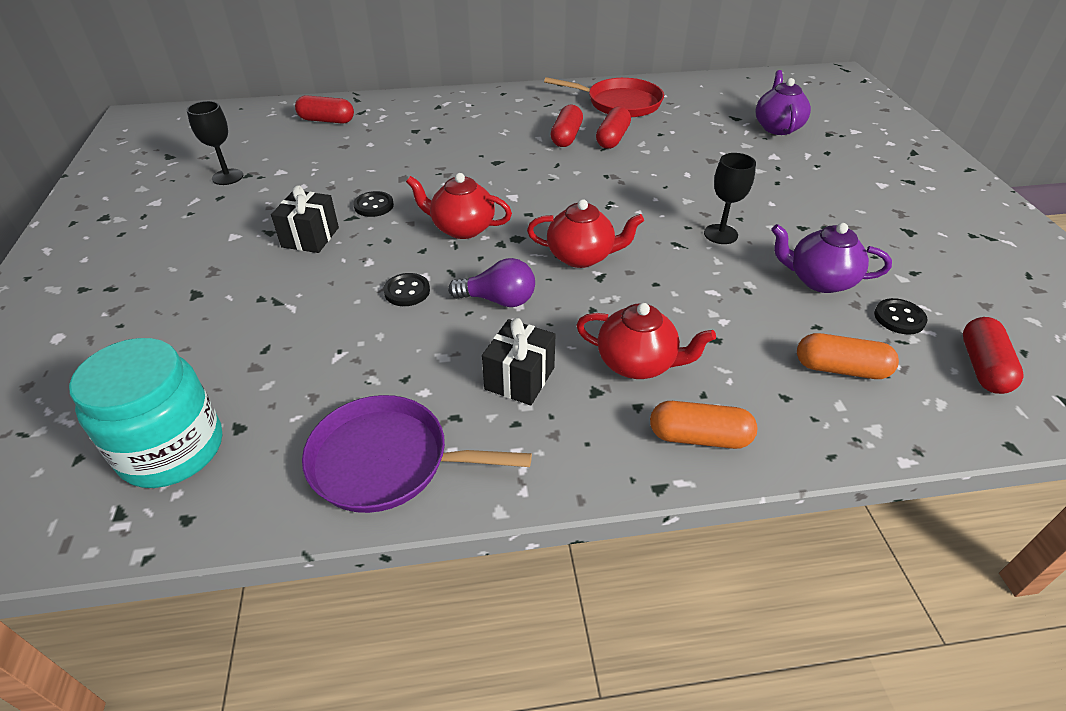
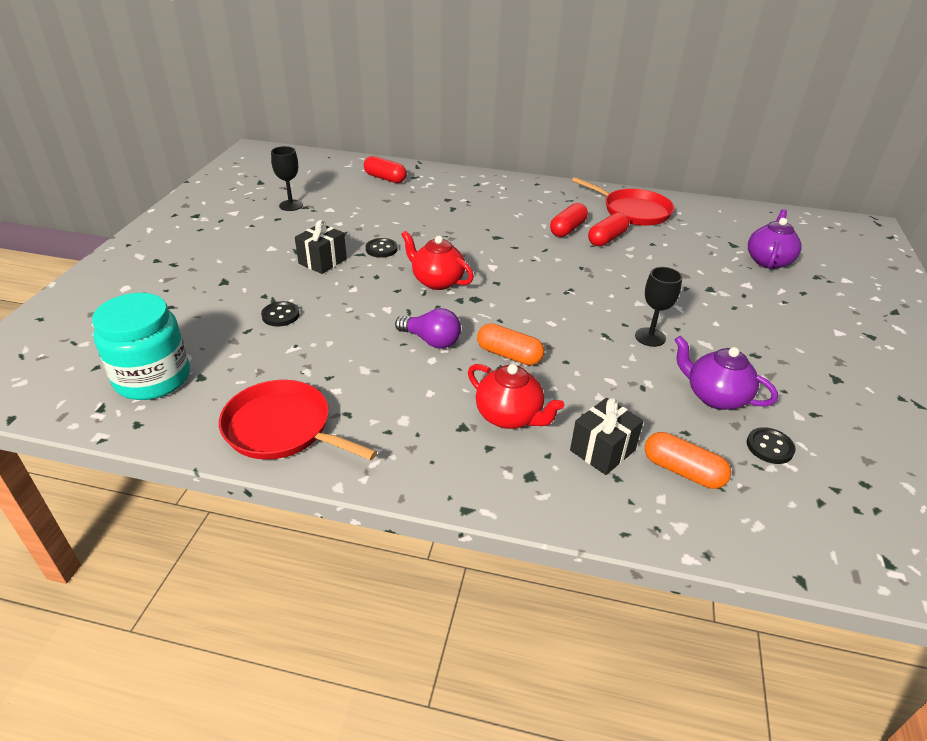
camera: 20 degrees right, 5 degrees down
purple pan [302,395,532,513] -> red pan [219,380,377,460]
black button [383,273,430,306] -> black button moved to [261,301,300,326]
black gift [482,318,555,405] -> black gift moved to [570,398,644,475]
red teapot [527,199,644,268] -> none
orange capsule [650,401,757,449] -> orange capsule moved to [477,323,545,366]
red capsule [963,317,1024,394] -> none

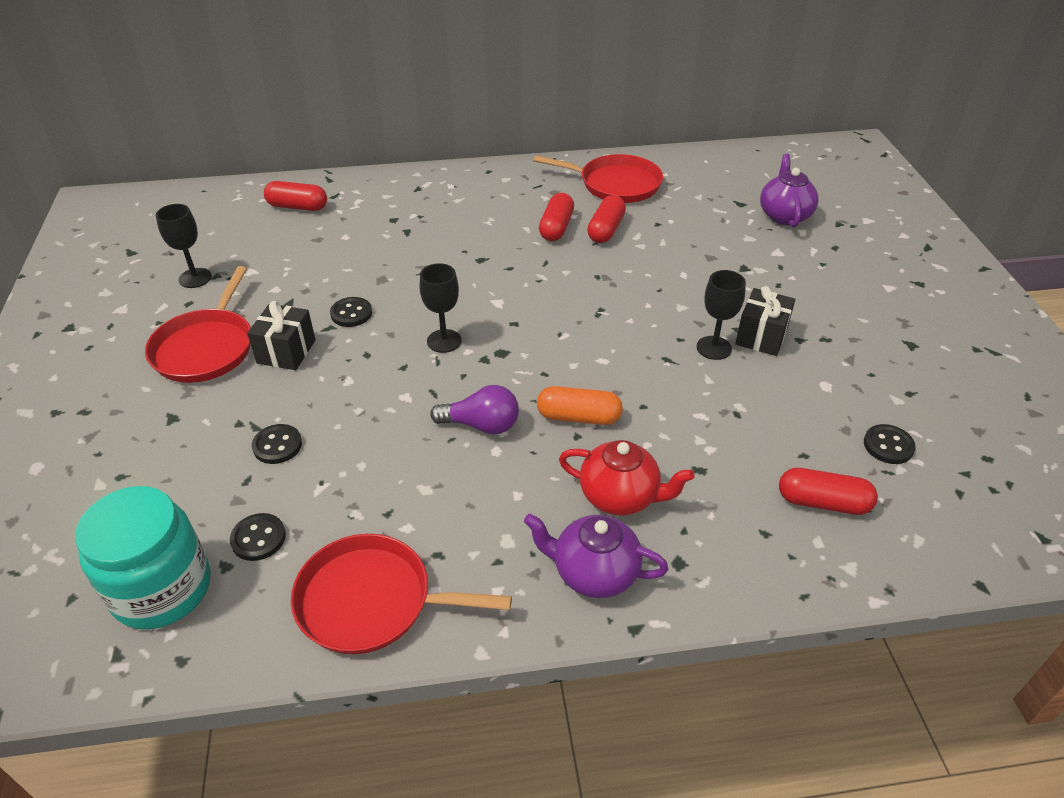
camera: 20 degrees left, 5 degrees up
red teapot [401,231,474,290] -> black goblet [420,263,461,353]
black gift [570,398,644,475] -> black gift moved to [735,286,795,356]
orange capsule [645,432,731,489] -> red capsule [779,468,878,515]
purple teapot [675,336,778,410] -> purple teapot moved to [524,514,668,598]
none -> red pan [145,266,251,383]
none -> black button [230,513,286,561]

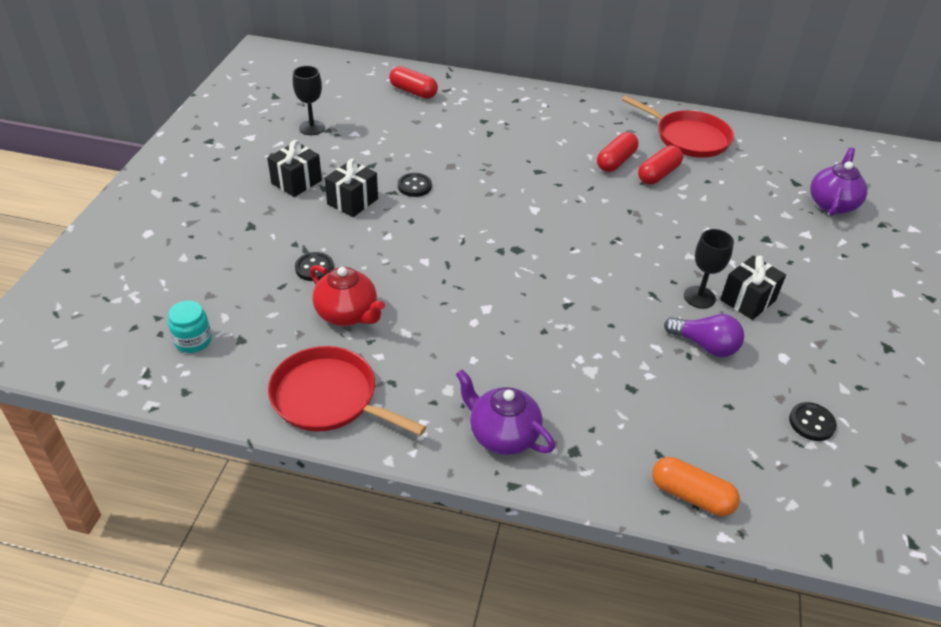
camera: 20 degrees right, 0 degrees up
turquoise jar [75,486,211,629] -> turquoise jar [168,301,212,353], size x0.50
red pan [145,266,251,383] -> black gift [267,140,322,197]
black button [230,513,286,561] -> none
black goblet [420,263,461,353] -> none
purple light bulb [430,385,519,434] -> purple light bulb moved to [664,314,744,357]
orange capsule [537,386,623,425] -> orange capsule moved to [652,457,740,516]
red teapot [559,440,695,515] -> red teapot moved to [310,265,385,326]
red capsule [779,468,878,515] -> none

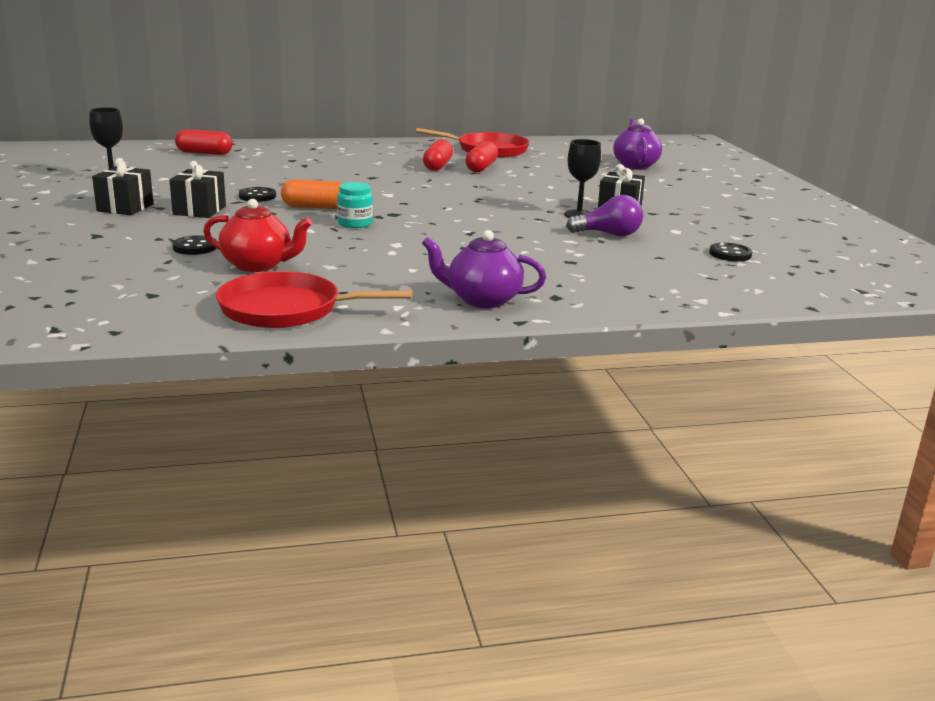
camera: 25 degrees left, 20 degrees down
turquoise jar [168,301,212,353] -> turquoise jar moved to [337,182,373,228]
orange capsule [652,457,740,516] -> orange capsule moved to [281,179,342,209]

